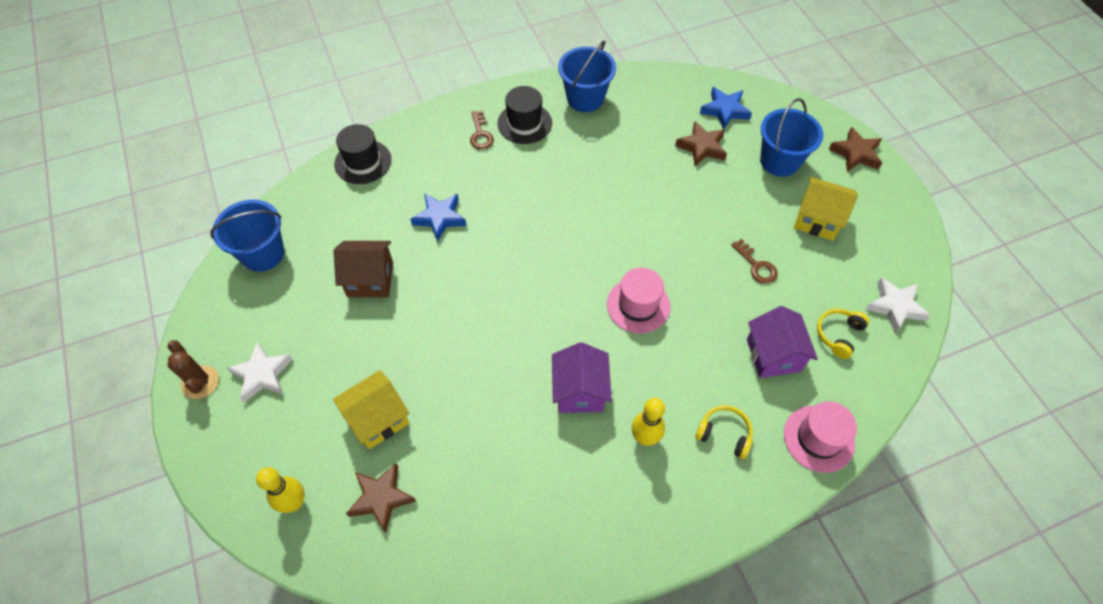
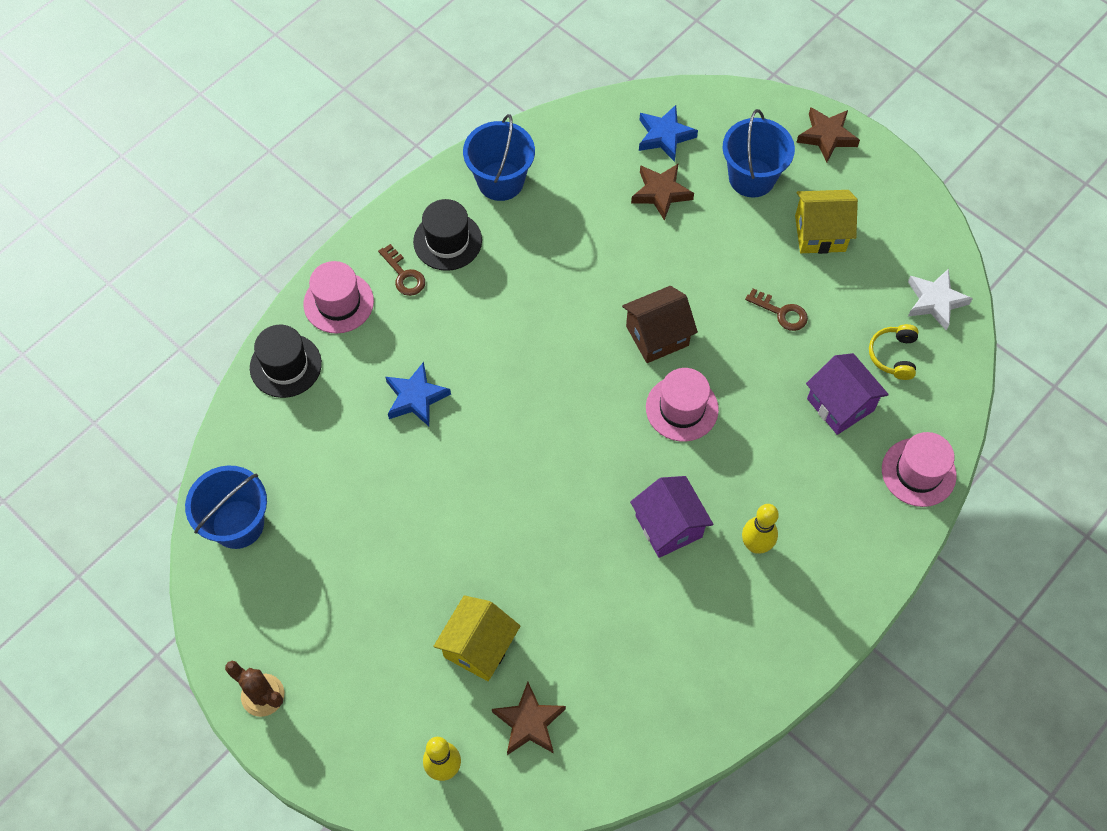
camera: 25 degrees left, 5 degrees up
white star [227,342,293,403] -> none
brown house [333,241,393,297] -> brown house moved to [622,286,698,363]
yellow headphones [695,405,753,459] -> none
none -> pink hat [303,261,374,334]

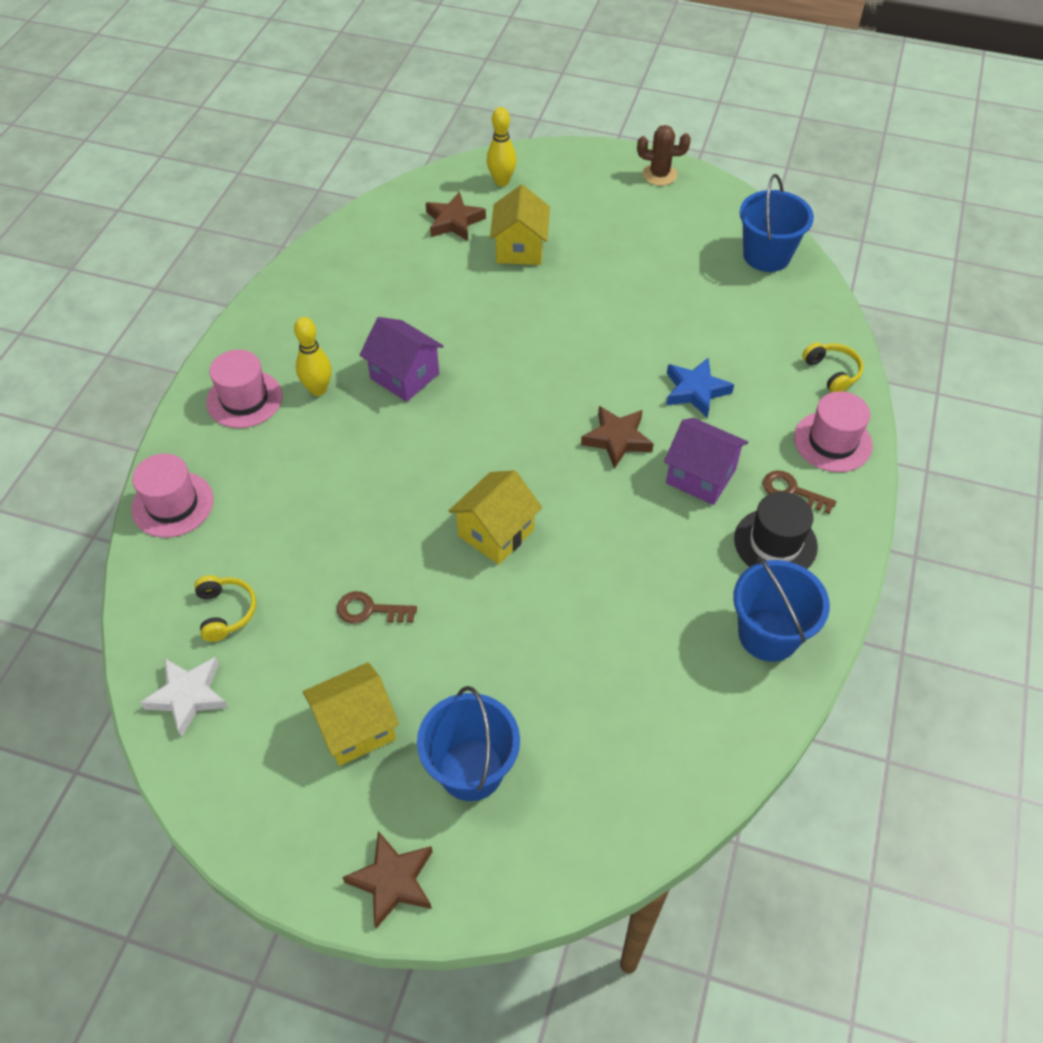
camera: 155 degrees right, 10 degrees down
black hat [250,325,322,398] -> yellow headphones [802,342,863,393]
brown house [622,286,698,363] -> yellow house [449,470,542,565]
brown star [631,163,694,221] -> brown star moved to [581,406,654,469]
blue star [639,105,698,162] -> none
pink hat [646,368,719,441] -> pink hat moved to [206,350,283,428]
purple house [806,353,889,435] -> purple house moved to [664,418,748,505]

